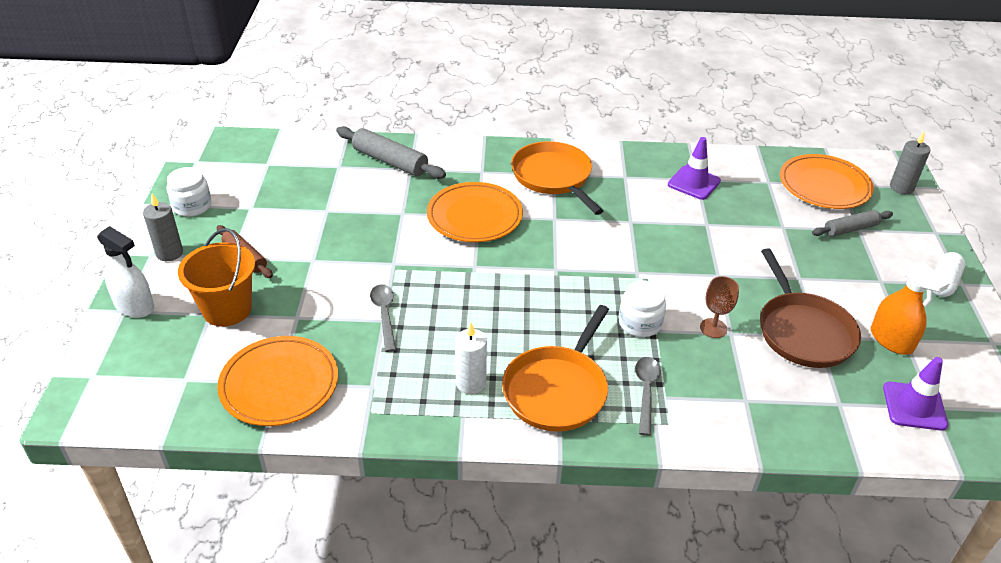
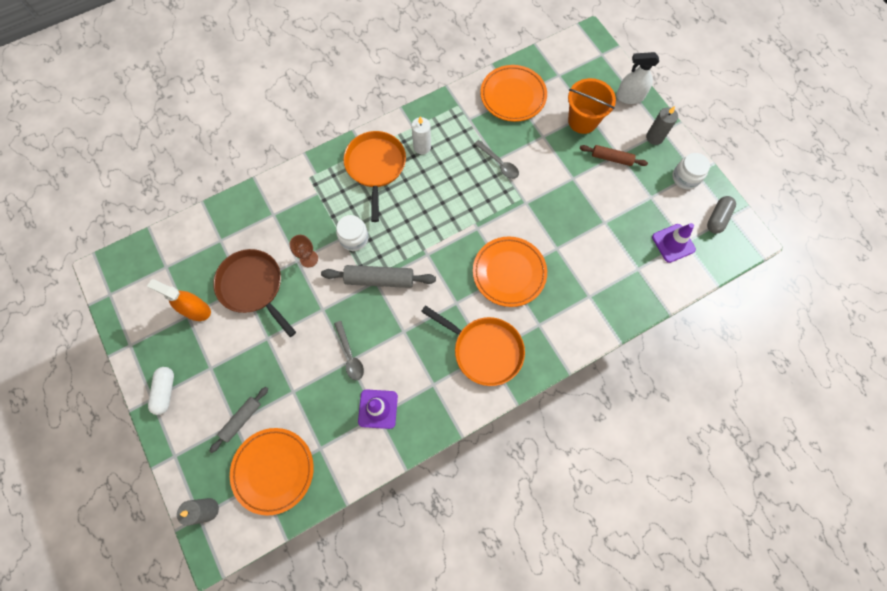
camera: 150 degrees right, 30 degrees up
grey rolling pin [336,126,446,179] -> grey rolling pin moved to [321,265,436,288]
grey spoon [635,357,661,436] -> grey spoon moved to [334,321,364,380]
purple traffic cone [883,357,948,431] -> purple traffic cone moved to [652,223,696,263]
none -> grey capsule [707,196,736,234]

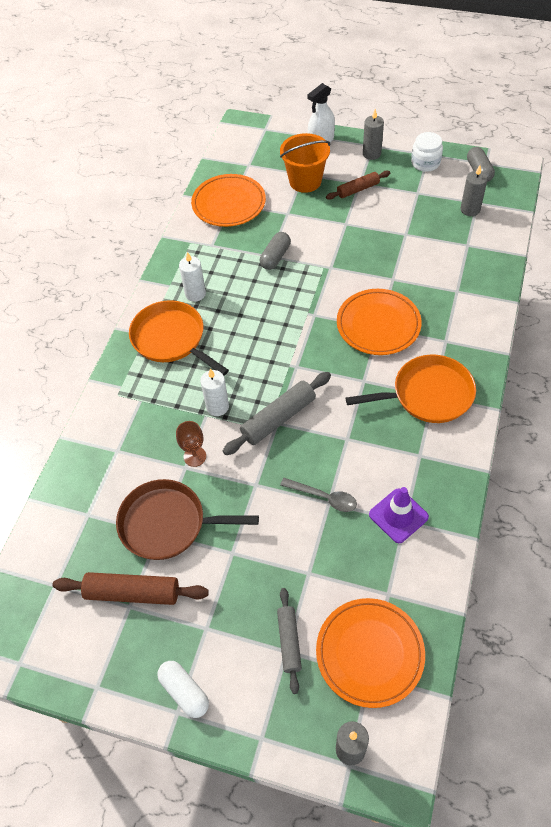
camera: 40 degrees left, 15 degrees down
orange spray bottle [147,279,211,321] -> brown rolling pin [53,572,209,605]
white jar [336,215,369,251] -> white candle [200,369,229,416]
grey spoon [474,140,519,179] -> grey capsule [260,232,291,270]
purple traffic cone [652,223,696,263] -> grey candle [460,165,488,216]

